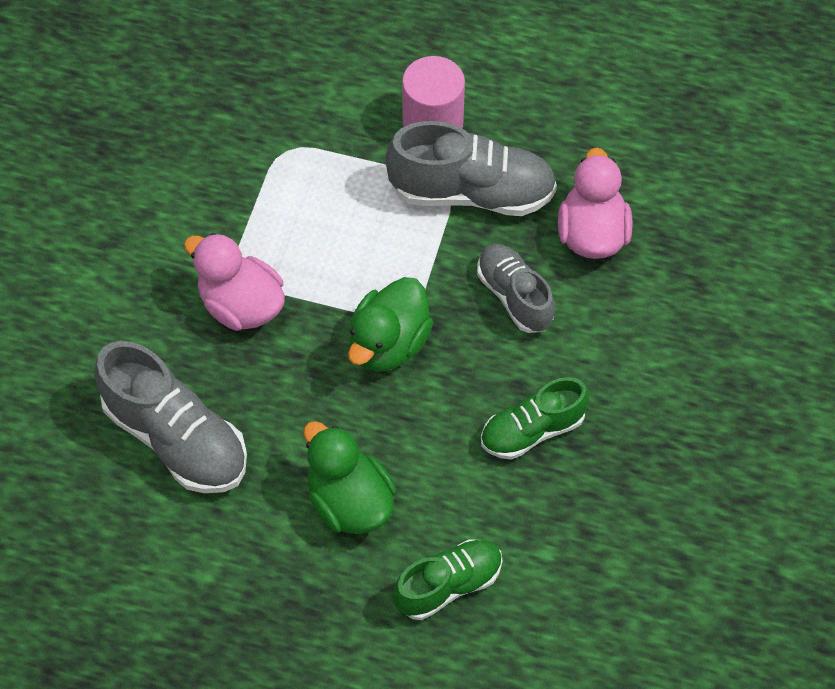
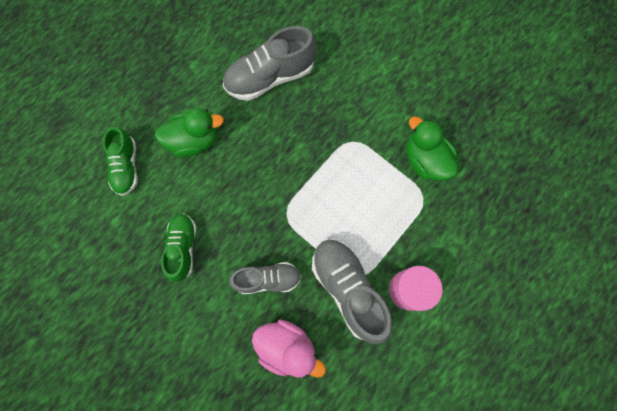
camera: 115 degrees right, 15 degrees up
pink duck [184,233,285,331] -> none
green duck [348,277,434,372] -> green duck moved to [407,116,458,181]
grey shoe [385,121,557,216] -> grey shoe turned 120 degrees clockwise [312,239,392,344]

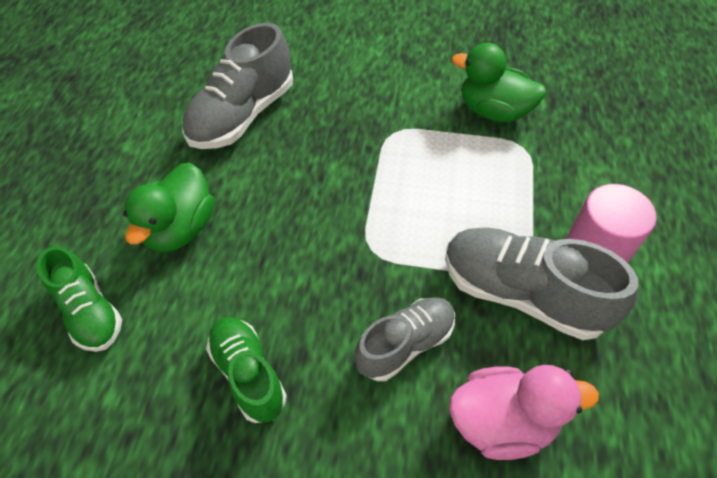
camera: 30 degrees left, 20 degrees down
green duck [155,108,224,157] -> green duck turned 150 degrees clockwise [123,162,214,252]

